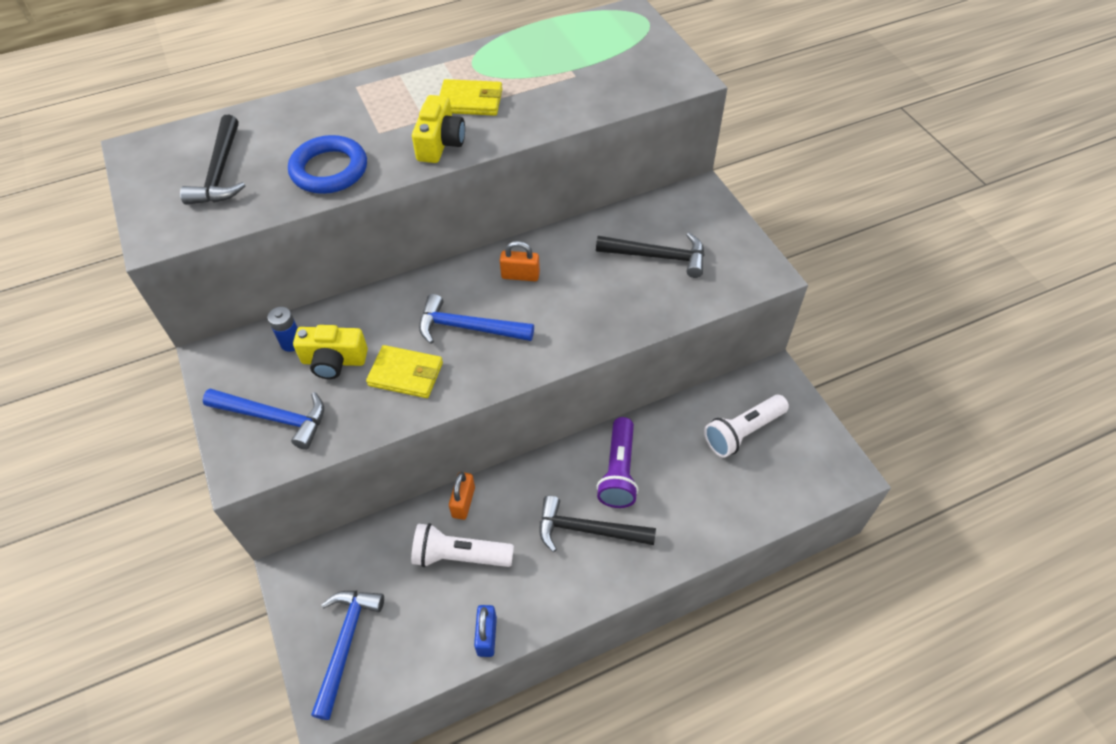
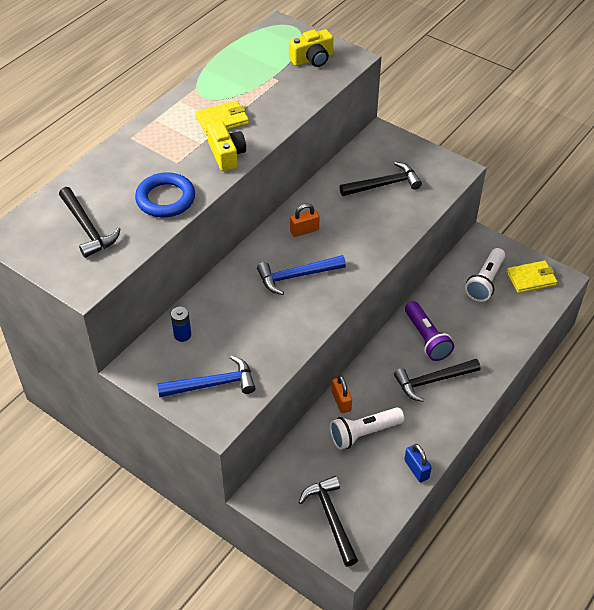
camera: 30 degrees left, 5 degrees down
yellow camera [293,325,368,379] -> yellow camera moved to [289,29,333,67]
blue hammer [311,591,384,720] -> black hammer [299,476,358,566]
yellow wallet [366,345,443,398] -> yellow wallet moved to [507,261,557,293]

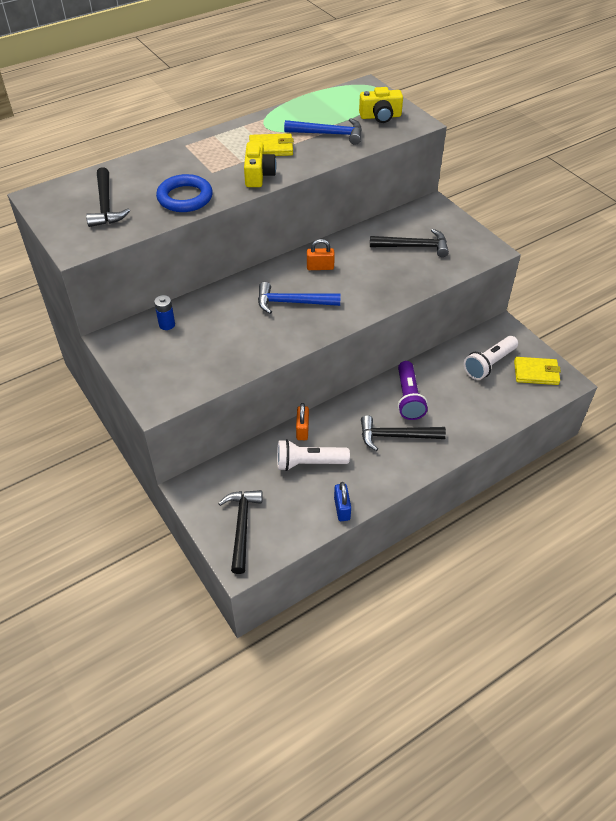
camera: 20 degrees right, 0 degrees up
blue hammer [157,355,256,397] -> blue hammer moved to [284,118,362,145]

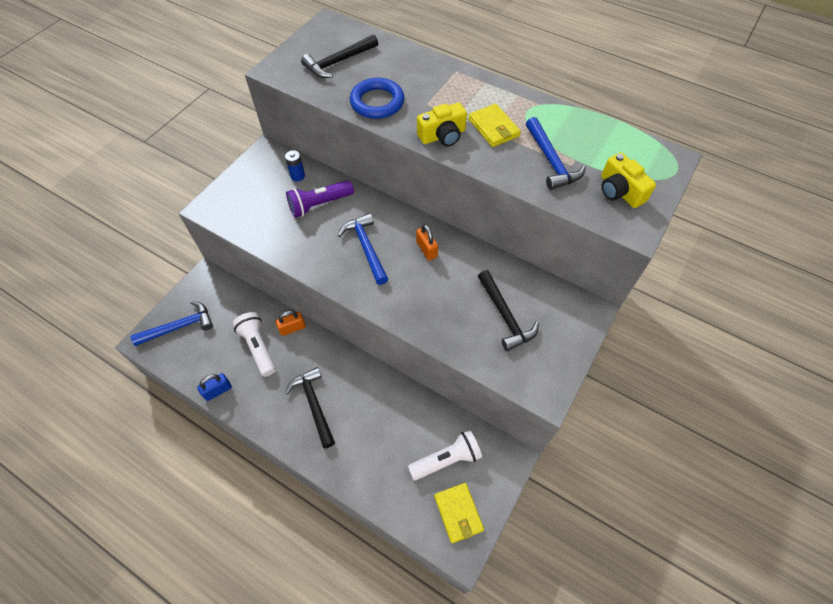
camera: 65 degrees right, 10 degrees up
black hammer [218,490,263,574] -> blue hammer [131,301,213,346]
purple flashlight [398,361,428,420] -> purple flashlight moved to [286,180,354,218]
white flashlight [464,336,518,380] -> white flashlight turned 135 degrees clockwise [408,430,482,480]

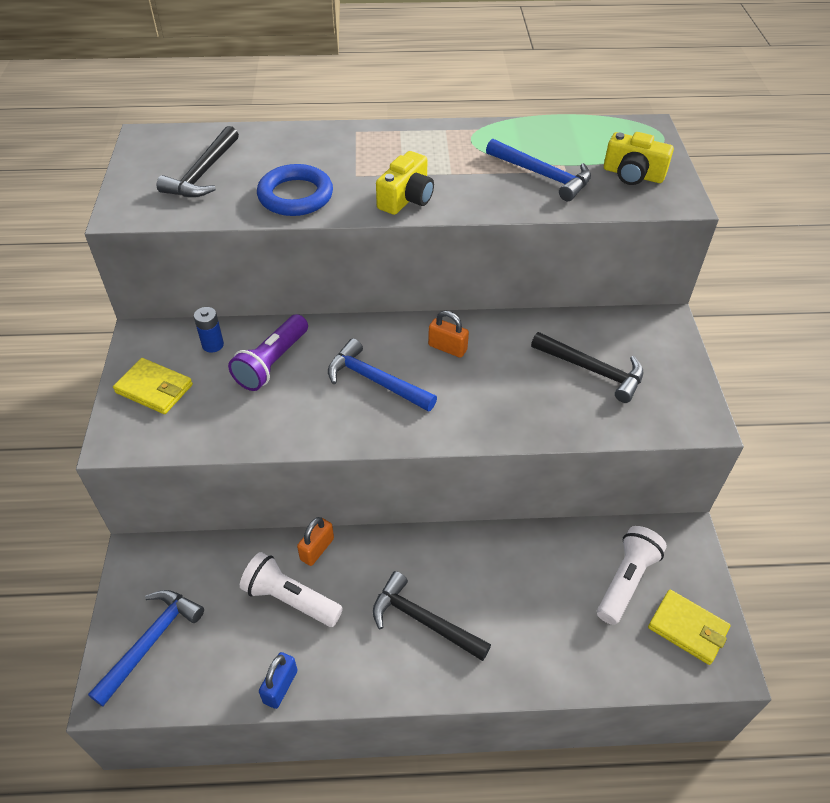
camera: 35 degrees left, 10 degrees down
yellow wallet [468,104,521,147] -> yellow wallet moved to [113,358,193,414]

